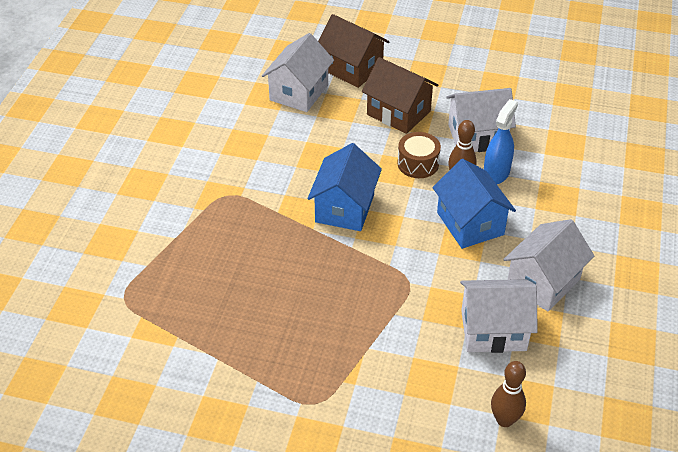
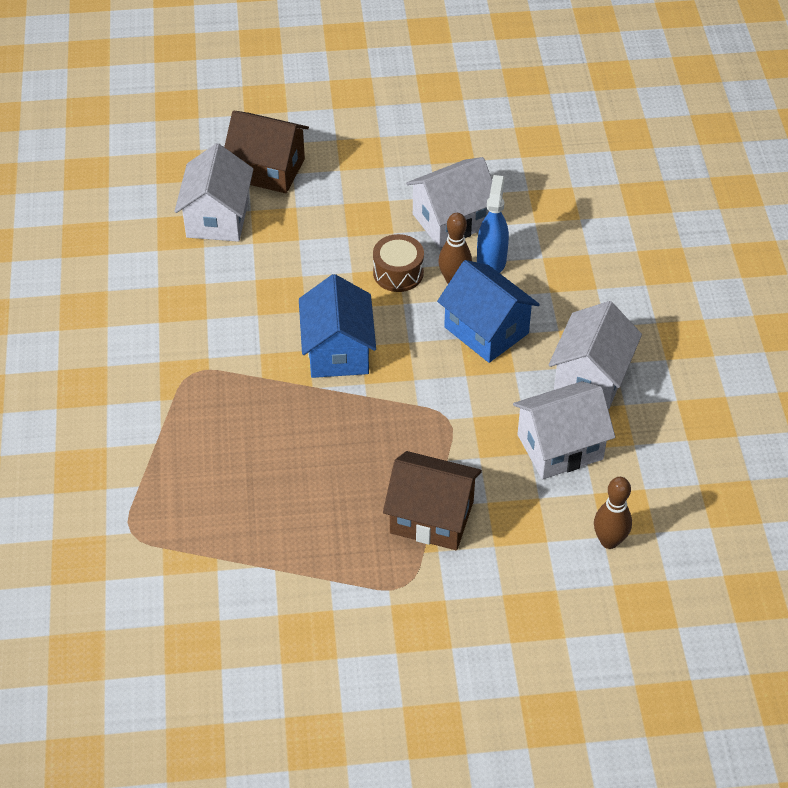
camera: 20 degrees left, 5 degrees up
brown house [362,57,438,134] -> brown house moved to [383,451,482,550]

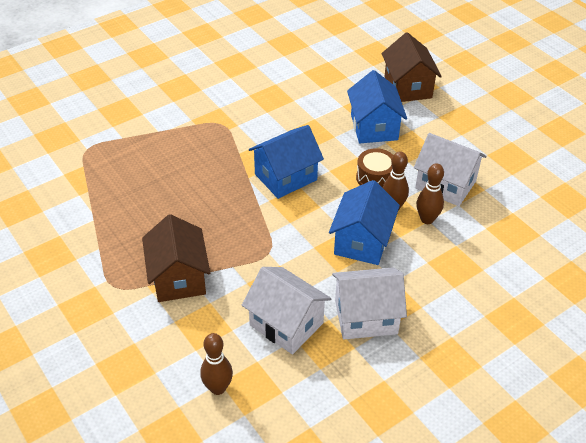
camera: 60 degrees right, 5 degrees down
white house [174,143,253,242] -> none
blue spray bottle [477,175,509,273] -> brown bowling pin [417,163,444,224]
none -> blue house [347,70,407,143]

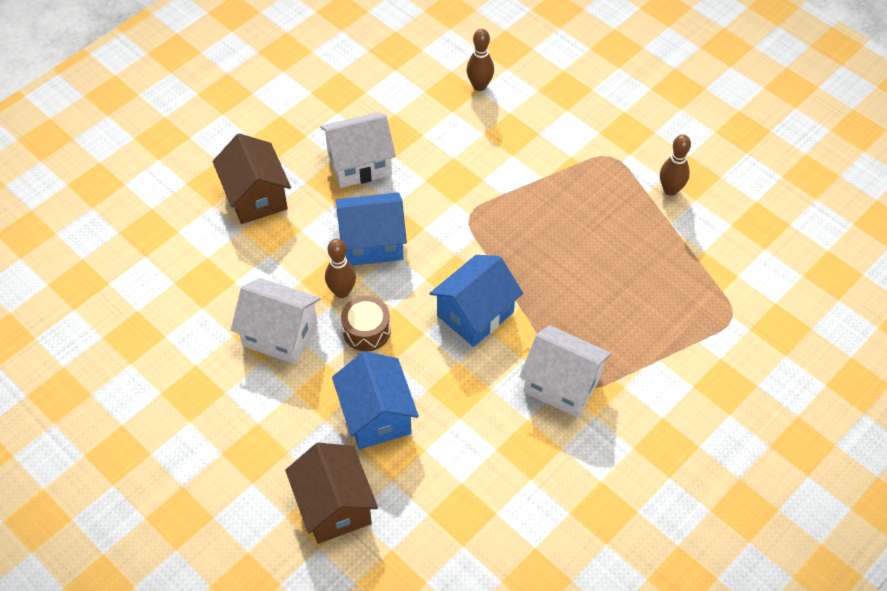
camera: 170 degrees right, 10 degrees up
brown house [142,214,210,302] -> brown house moved to [212,133,291,224]
white house [242,267,332,354] -> white house moved to [519,325,611,418]
blue house [329,180,400,265] -> blue house turned 75 degrees clockwise [336,192,407,266]
brown bowling pin [417,163,444,224] -> brown bowling pin moved to [660,135,691,196]

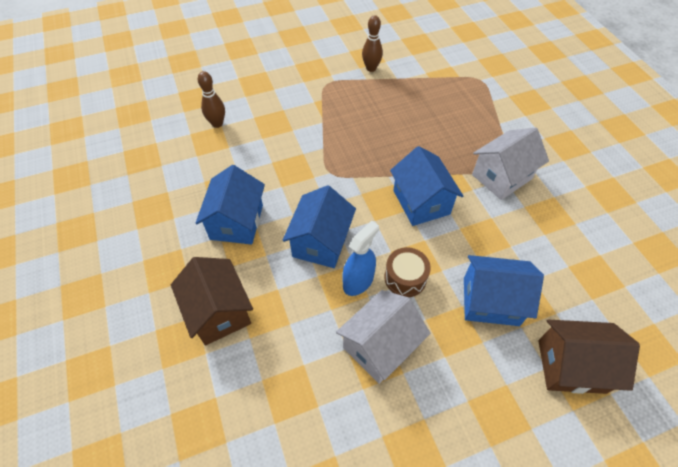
camera: 65 degrees left, 0 degrees up
brown house [212,133,291,224] -> brown house turned 60 degrees clockwise [171,257,253,345]
white house [320,112,396,188] -> blue house [195,165,265,245]
brown bowling pin [325,239,356,298] -> blue spray bottle [342,221,379,296]

